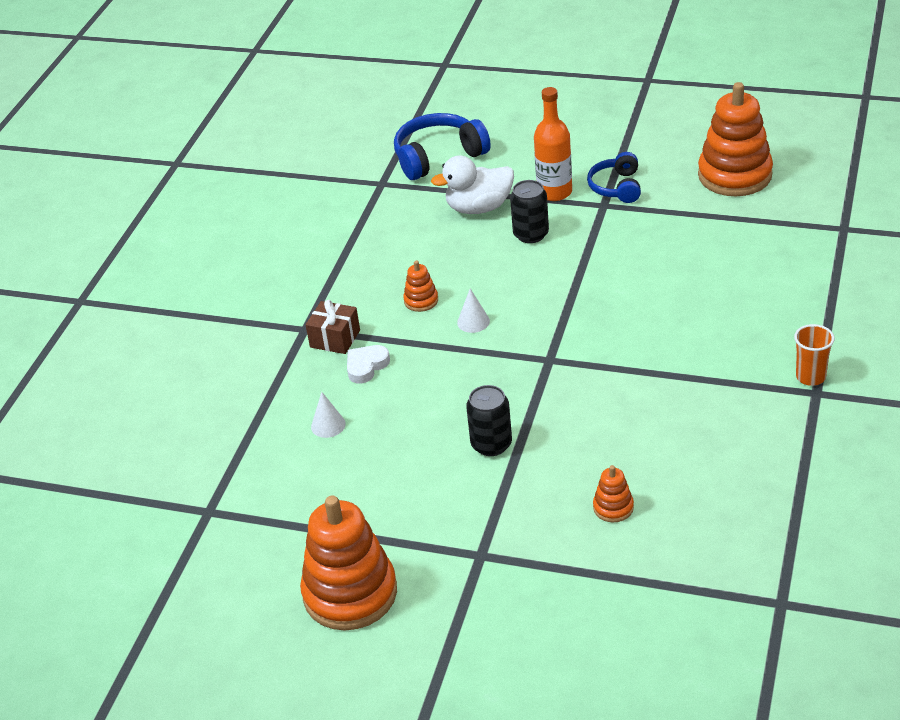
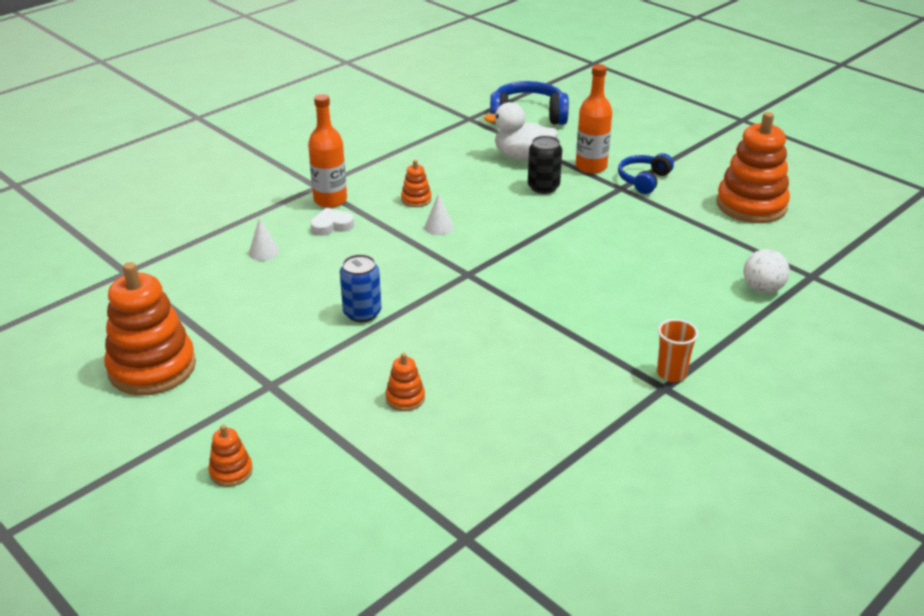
camera: 25 degrees right, 5 degrees down
brown gift [306,300,360,354] -> orange bottle [308,94,347,208]
black can [466,385,512,456] -> blue can [340,254,381,322]
none -> orange stacking toy [208,425,253,487]
none -> white ball [744,249,790,293]

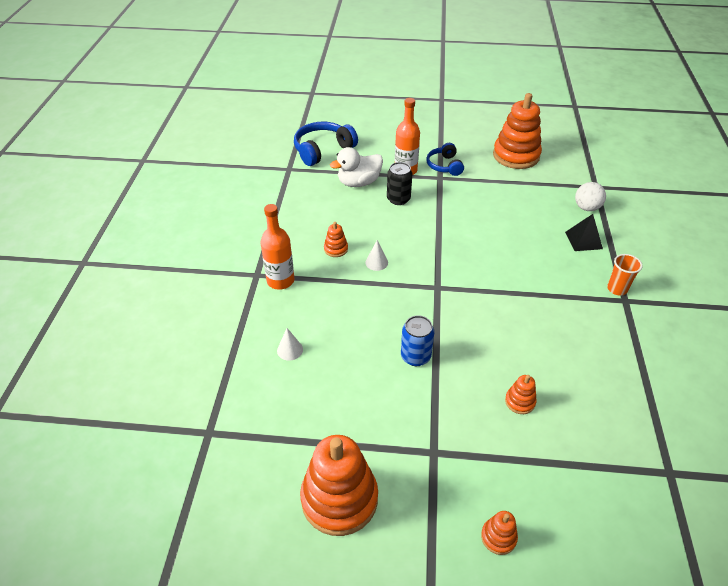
camera: 40 degrees left, 10 degrees up
white heart [310,208,354,236] -> none
none -> black pyramid [565,214,603,251]

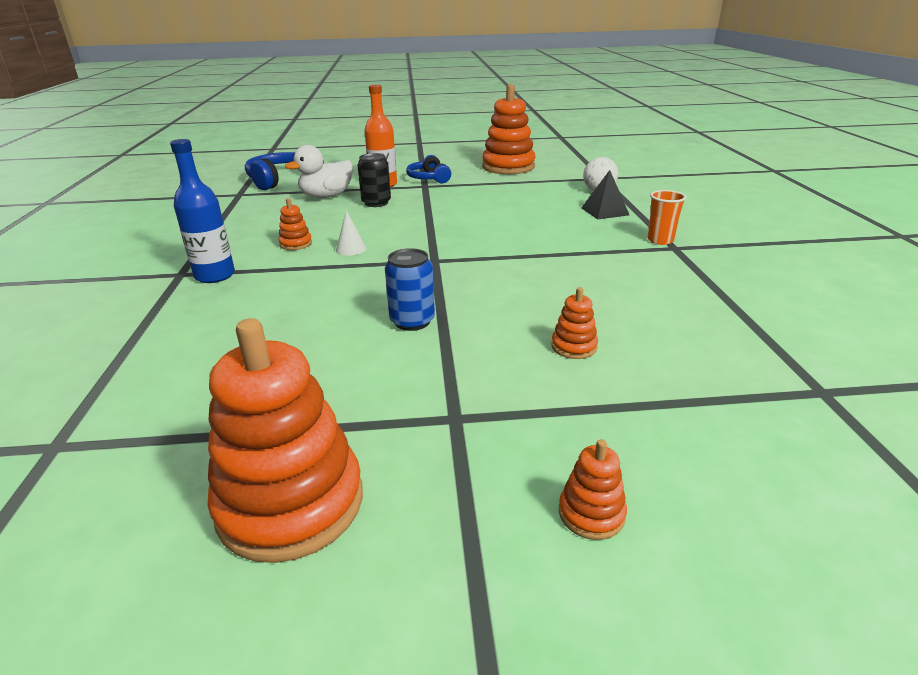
camera: 10 degrees left, 15 degrees down
orange bottle [260,204,294,290] -> blue bottle [170,139,235,283]
white cone [277,328,303,361] -> none

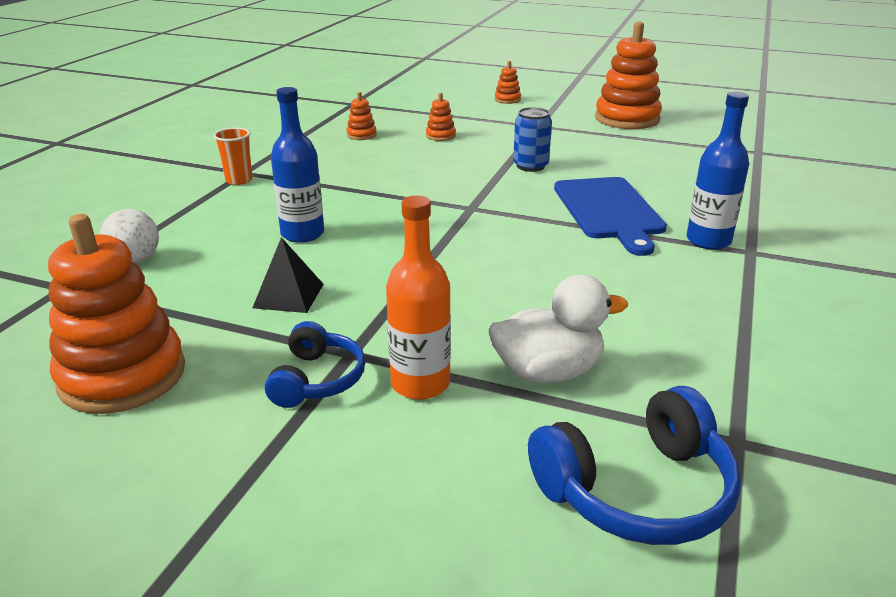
camera: 155 degrees left, 0 degrees up
orange stacking toy [278,198,312,250] -> orange stacking toy moved to [347,92,377,140]
white cone [336,210,366,255] -> none
black can [357,153,391,207] -> none
black pyramid [581,170,629,220] -> black pyramid moved to [253,237,324,313]
none -> blue bottle [271,87,324,243]
none -> blue cutting board [554,177,667,256]

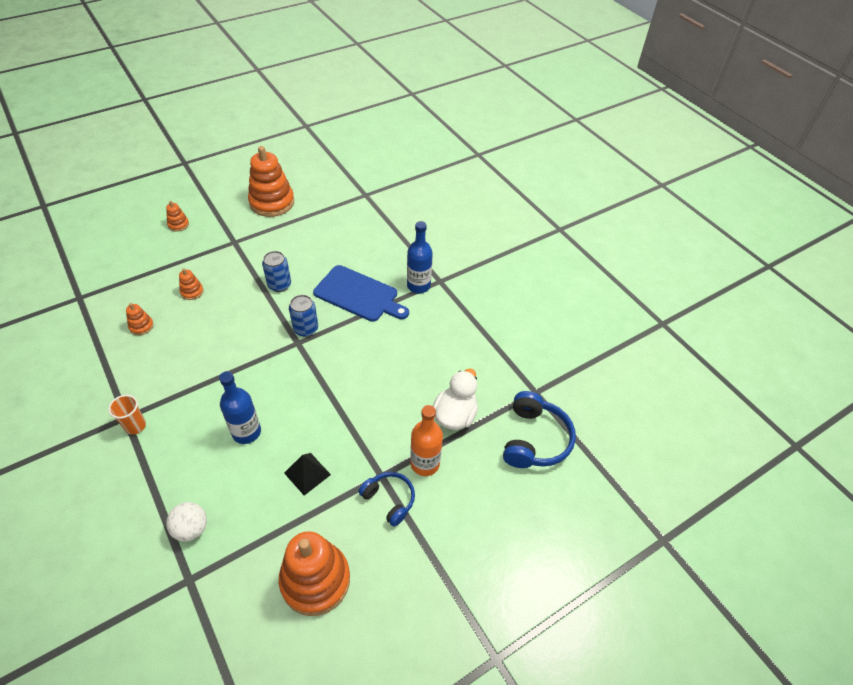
camera: 55 degrees left, 20 degrees up
none -> blue can [289,295,318,337]

